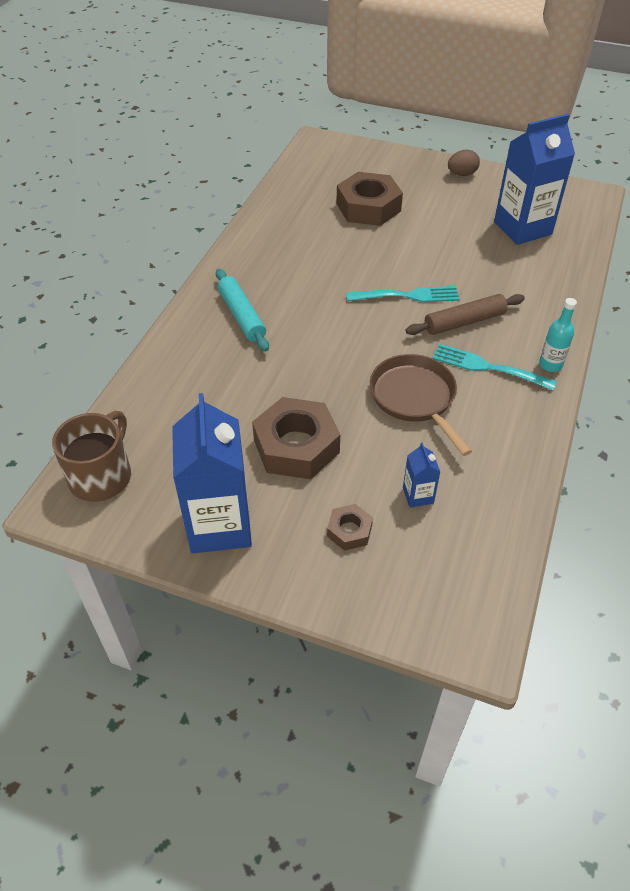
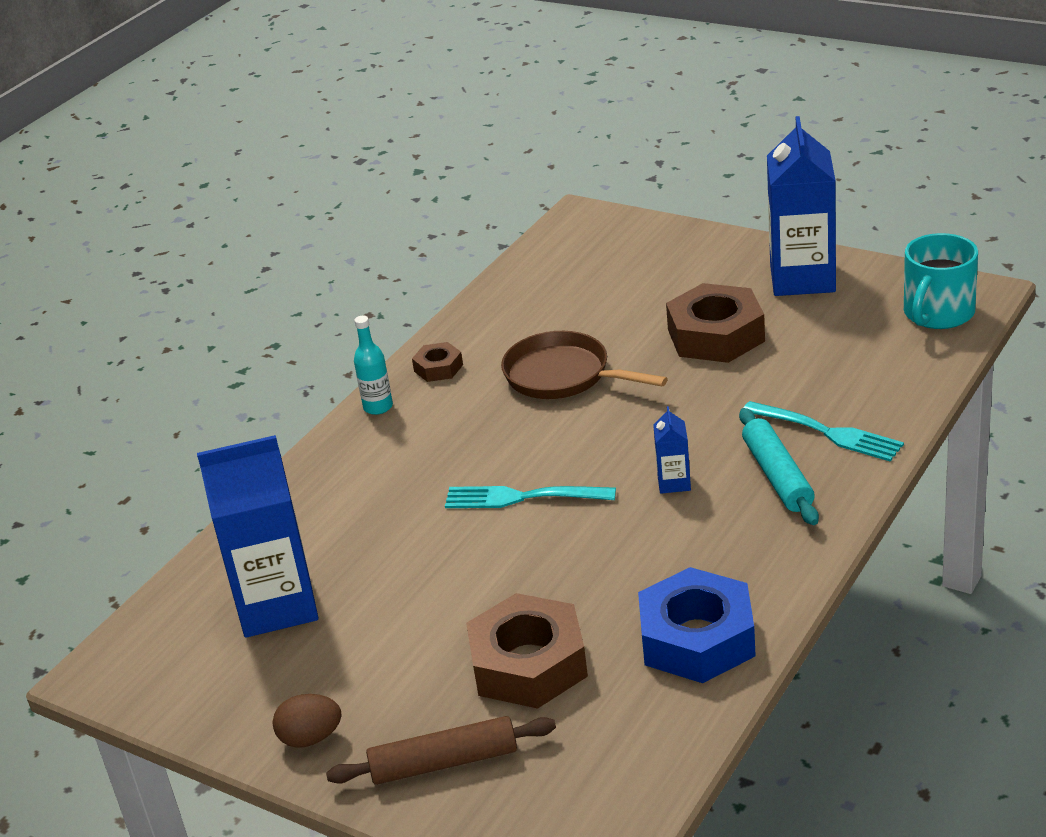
camera: 165 degrees left, 15 degrees down
brown mug [52,411,131,502] -> turquoise mug [904,233,978,329]
brown nut [327,504,373,551] -> brown nut moved to [412,342,463,382]
brown pan [370,354,472,456] -> brown pan turned 135 degrees clockwise [501,331,668,399]
blue carton [403,442,440,508] -> blue carton moved to [653,406,691,494]
brown rolling pin [406,294,525,335] -> brown rolling pin moved to [326,716,556,785]
turquoise fork [432,344,557,390] -> turquoise fork moved to [744,401,904,462]
none -> blue nut [638,567,756,683]

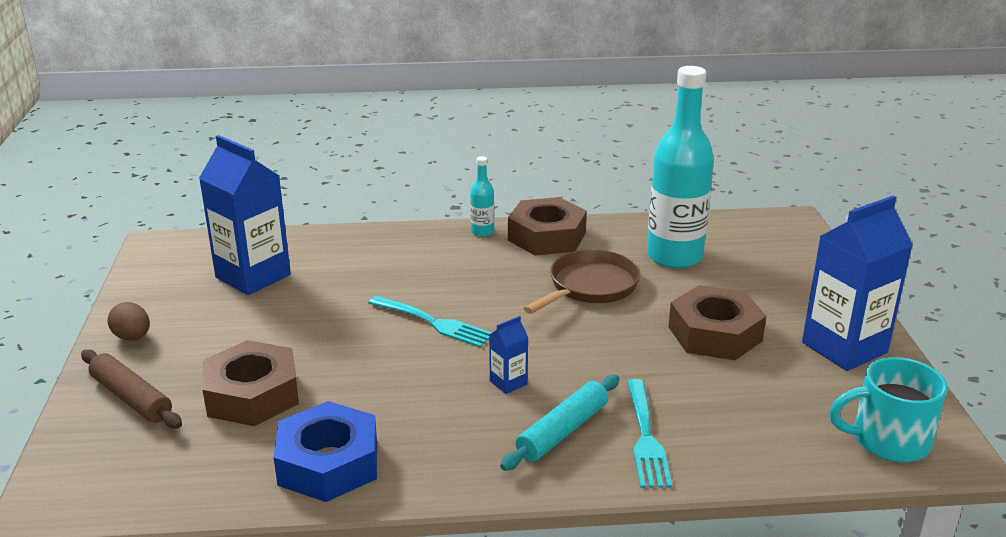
camera: 50 degrees right, 5 degrees down
brown nut [412,342,463,382] -> brown nut [508,197,587,255], size x2.03
turquoise fork [445,486,616,508] -> turquoise fork turned 150 degrees clockwise [368,296,492,347]
brown pan [501,331,668,399] -> brown pan turned 45 degrees clockwise [524,249,641,314]
none -> turquoise bottle [647,66,714,268]

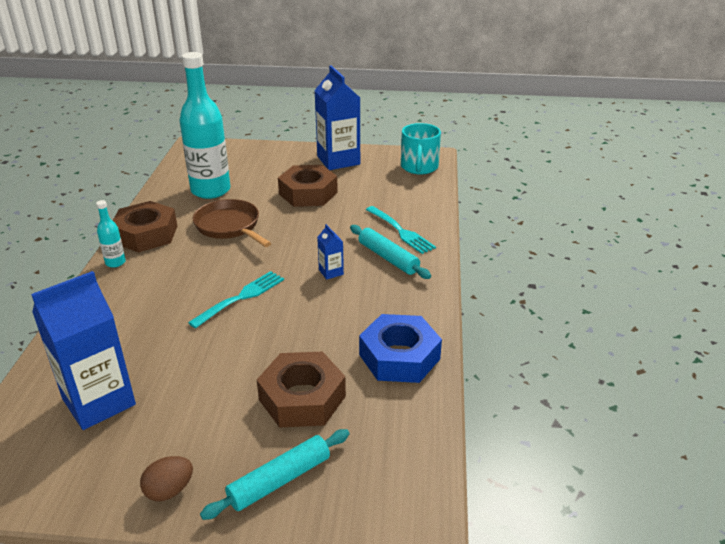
camera: 80 degrees left, 5 degrees up
brown rolling pin [81,349,182,428] -> turquoise rolling pin [200,429,350,520]
turquoise fork [627,379,672,488] -> turquoise fork turned 45 degrees clockwise [366,206,436,254]

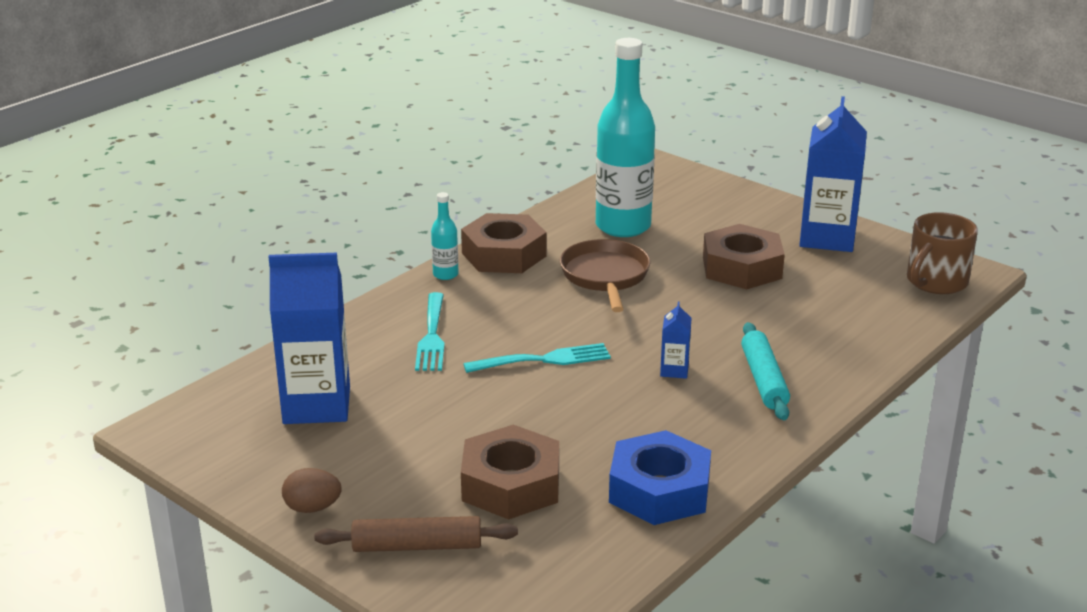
camera: 35 degrees right, 5 degrees down
turquoise rolling pin [200,429,350,520] -> brown rolling pin [314,516,518,552]
turquoise fork [366,206,436,254] -> turquoise fork moved to [415,292,445,371]
turquoise mug [401,123,441,174] -> brown mug [907,212,978,294]

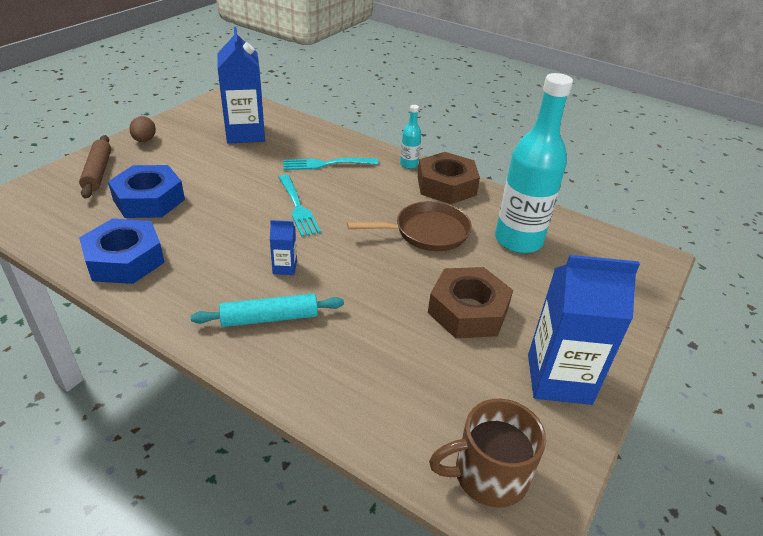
camera: 80 degrees right, 10 degrees up
brown nut [461,425,559,520] -> blue nut [108,165,185,218]
brown mug [907,212,978,294] -> brown mug turned 45 degrees counterclockwise [429,399,546,508]

